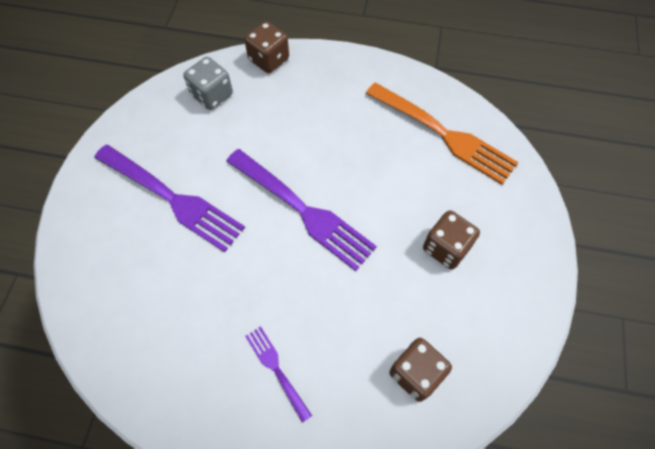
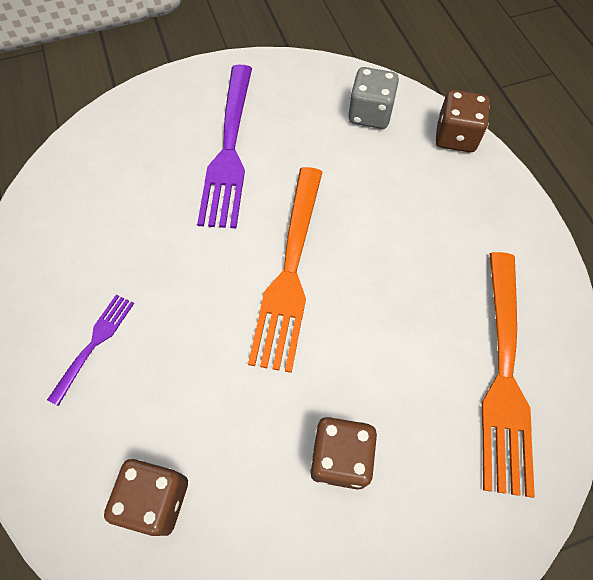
camera: 60 degrees right, 0 degrees up
purple fork [227,149,377,271] -> orange fork [248,167,322,373]

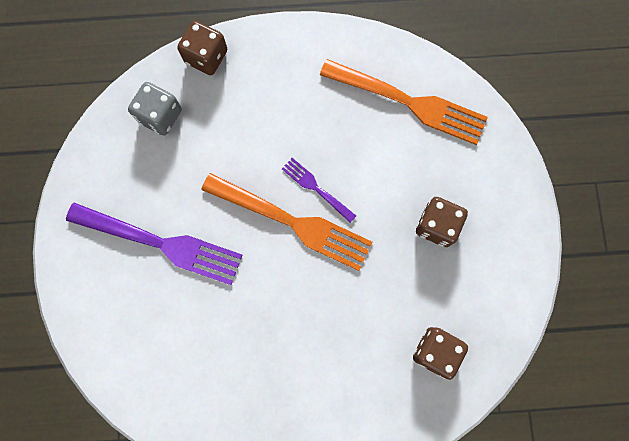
camera: 75 degrees left, 15 degrees up
purple fork [47,295,134,406] -> purple fork moved to [282,158,356,223]

